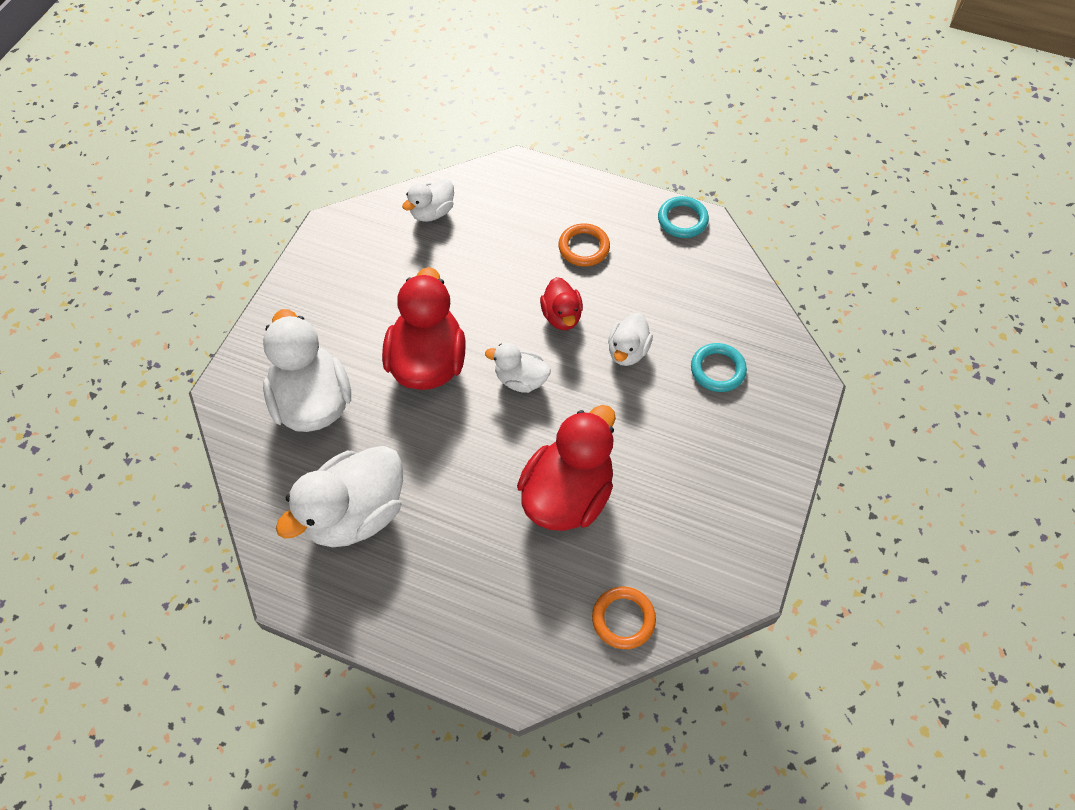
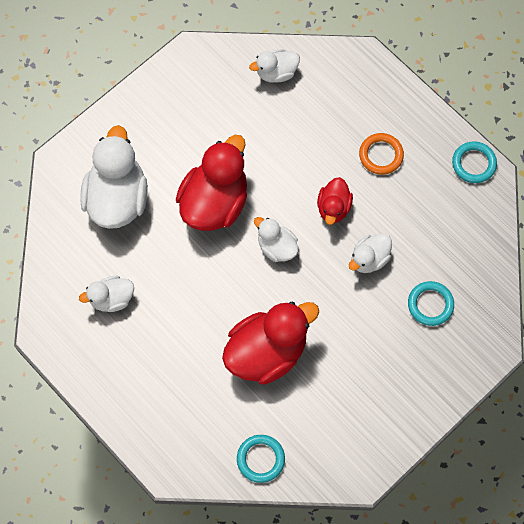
camera: 25 degrees right, 10 degrees up
white duck [276,446,403,547] -> white duck [79,276,134,312], size x0.53
orange ring [592,587,656,649] -> turquoise ring [237,435,285,483]

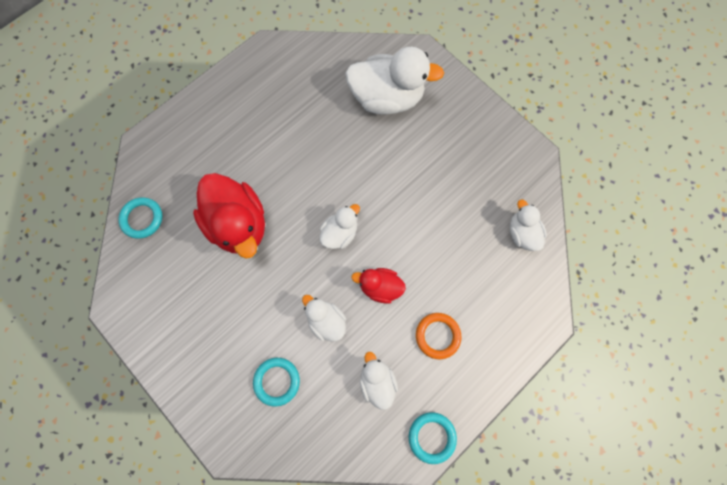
camera: 90 degrees right, 5 degrees up
white duck [79,276,134,312] -> white duck moved to [360,352,398,410]
red duck [176,135,247,231] -> none

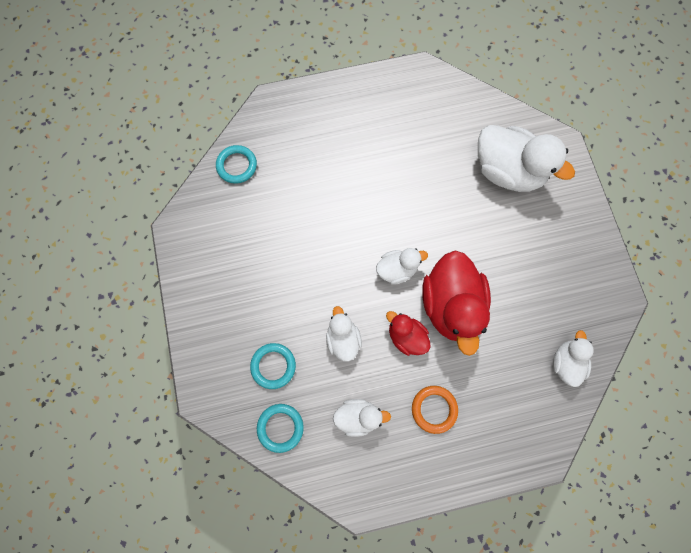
camera: 30 degrees right, 0 degrees up
red duck [193,173,265,259] -> red duck moved to [422,250,491,356]
white duck [360,352,398,410] -> white duck turned 75 degrees clockwise [333,399,391,437]
turquoise ring [409,412,457,464] -> turquoise ring moved to [257,404,304,453]

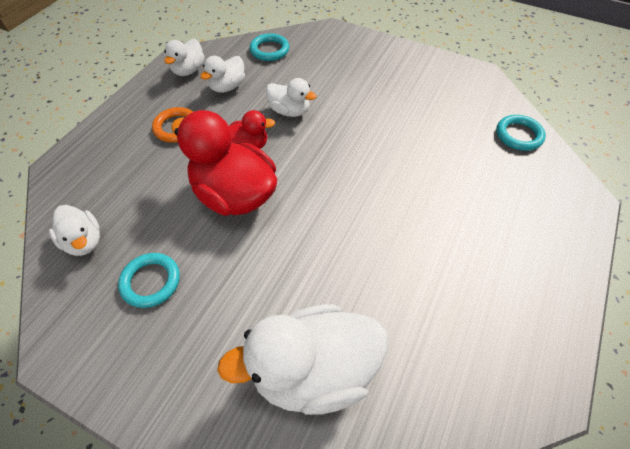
camera: 130 degrees right, 20 degrees down
turquoise ring [250,343,296,389] -> turquoise ring moved to [118,253,180,308]
white duck [376,248,428,285] -> white duck moved to [164,39,205,76]

